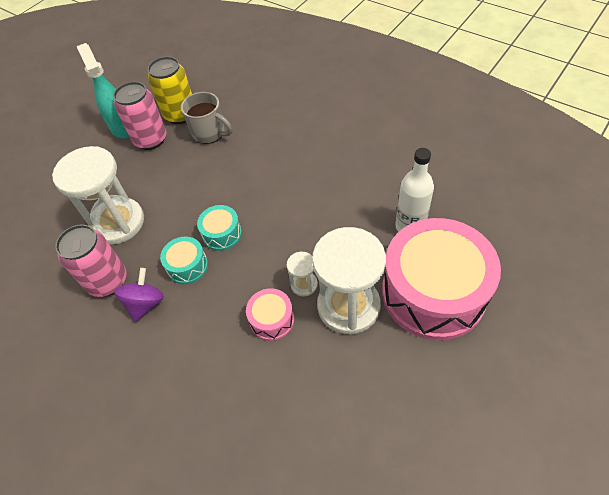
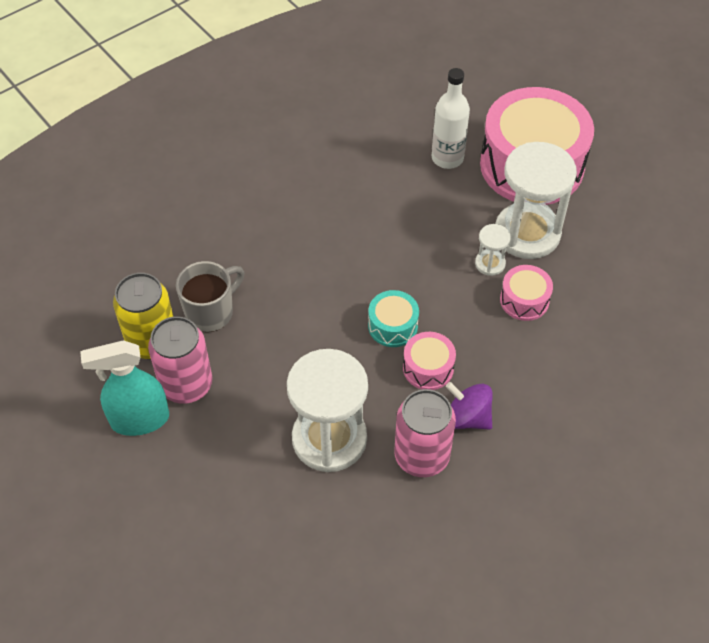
camera: 80 degrees left, 0 degrees up
turquoise drum [160,237,208,284] -> pink drum [403,332,456,390]

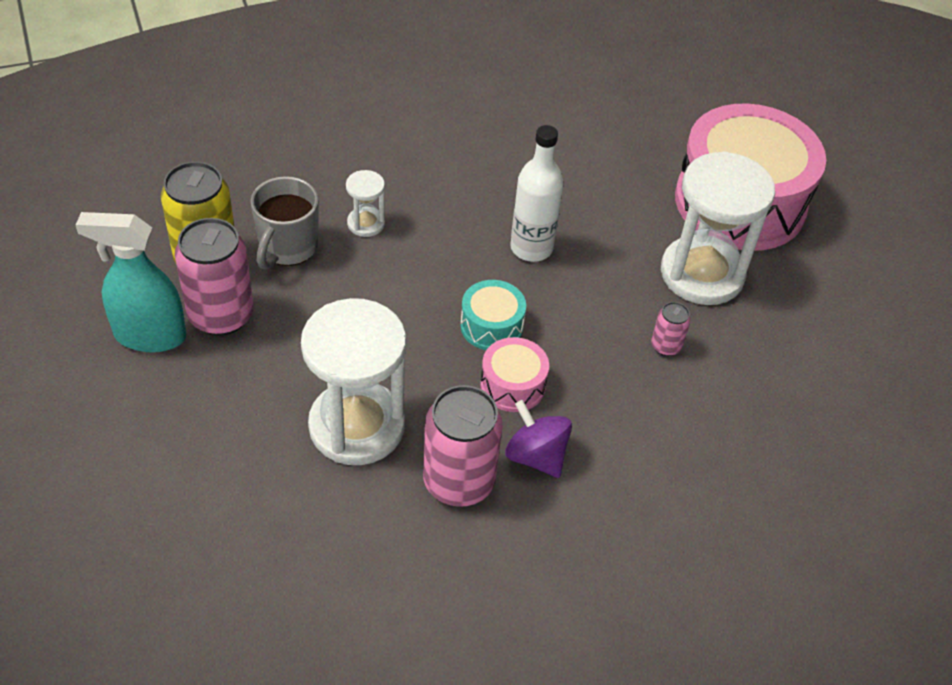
camera: 15 degrees right, 5 degrees down
grey mug [176,261,244,332] -> grey mug turned 135 degrees clockwise [250,176,319,269]
white bottle [432,68,470,169] -> white bottle moved to [510,125,564,262]
white hourglass [475,224,511,276] -> white hourglass moved to [346,170,385,237]
pink drum [500,265,553,321] -> pink can [651,302,690,356]

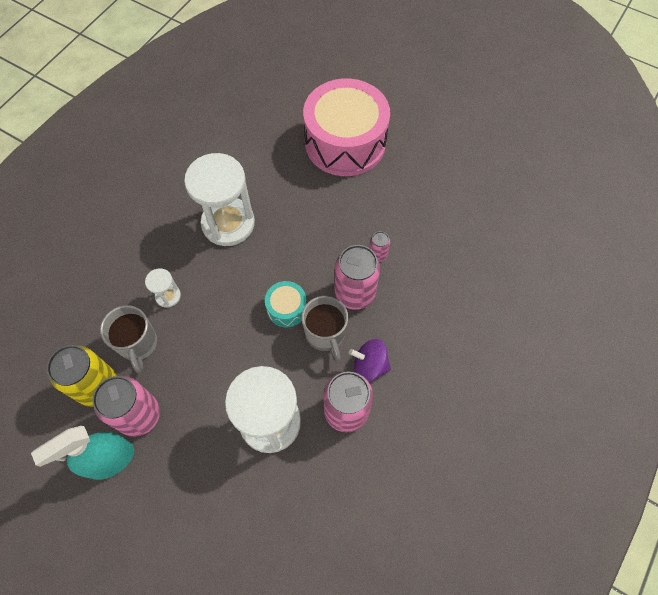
camera: 35 degrees left, 15 degrees up
pink drum [480,337,549,412] -> grey mug [302,296,348,363]
white bottle [510,125,564,262] -> none
white hourglass [661,151,775,305] -> white hourglass moved to [184,153,255,246]
none -> pink can [335,245,380,310]

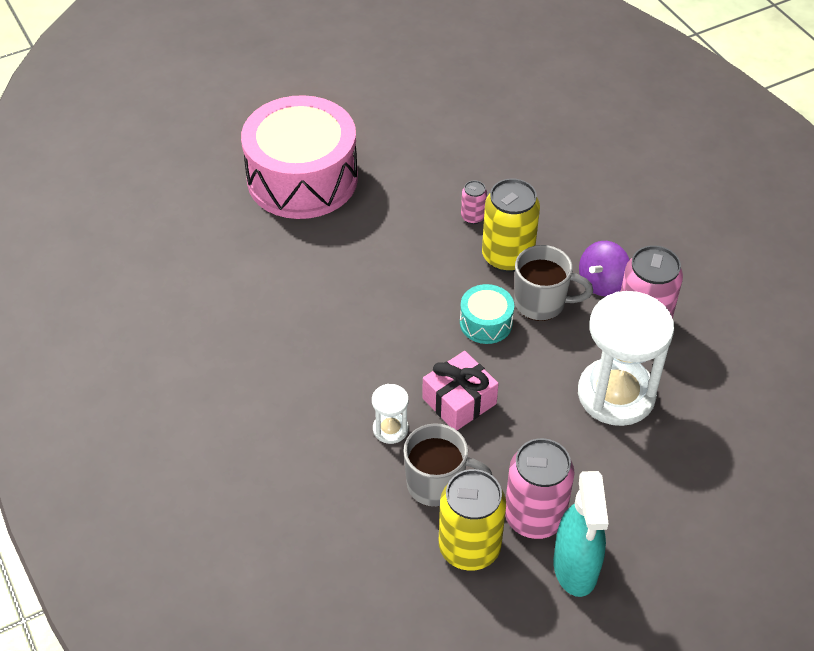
camera: 60 degrees left, 15 degrees down
white hourglass [184,153,255,246] -> none
pink can [335,245,380,310] -> yellow can [482,178,540,272]
none -> pink gift [422,351,499,430]

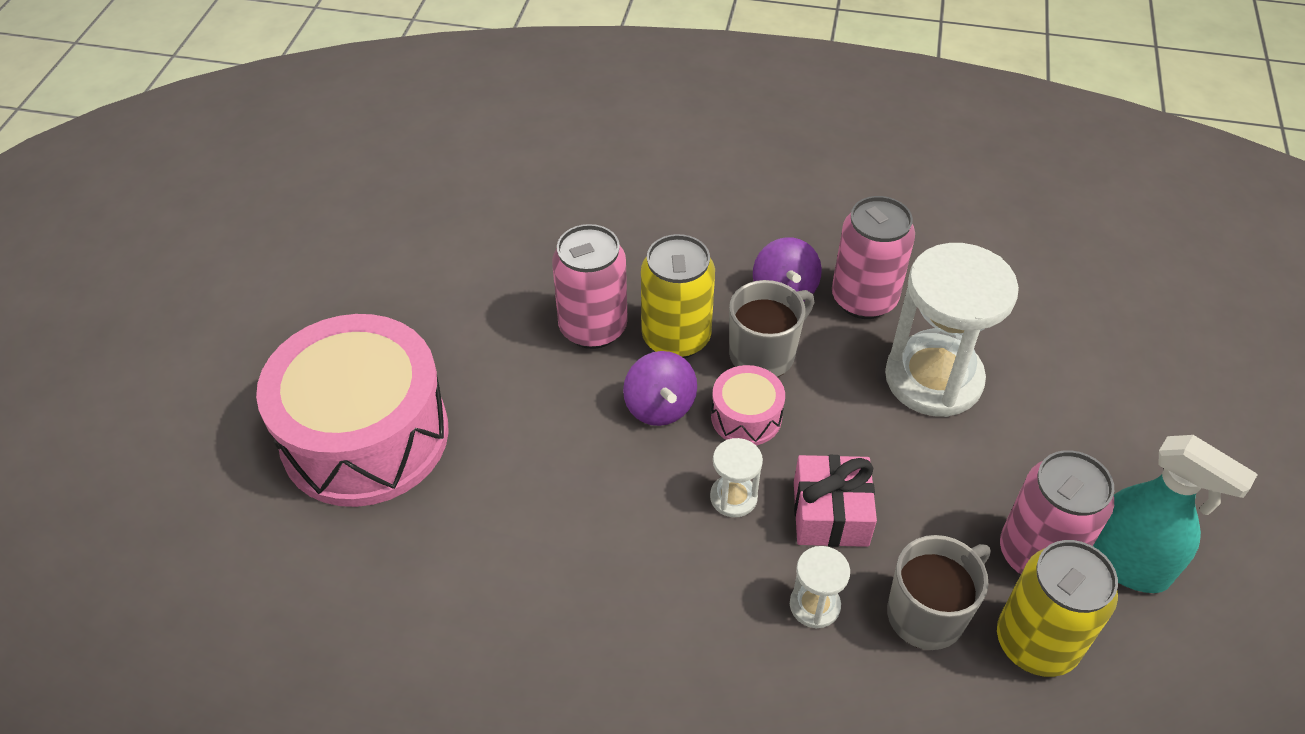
camera: 50 degrees left, 0 degrees up
turquoise drum [460,284,514,344] -> pink drum [711,365,785,445]
pink can [461,180,487,224] -> pink can [552,224,628,349], size x2.07
none -> purple spinning top [623,351,697,426]
none -> white hourglass [710,438,763,517]

